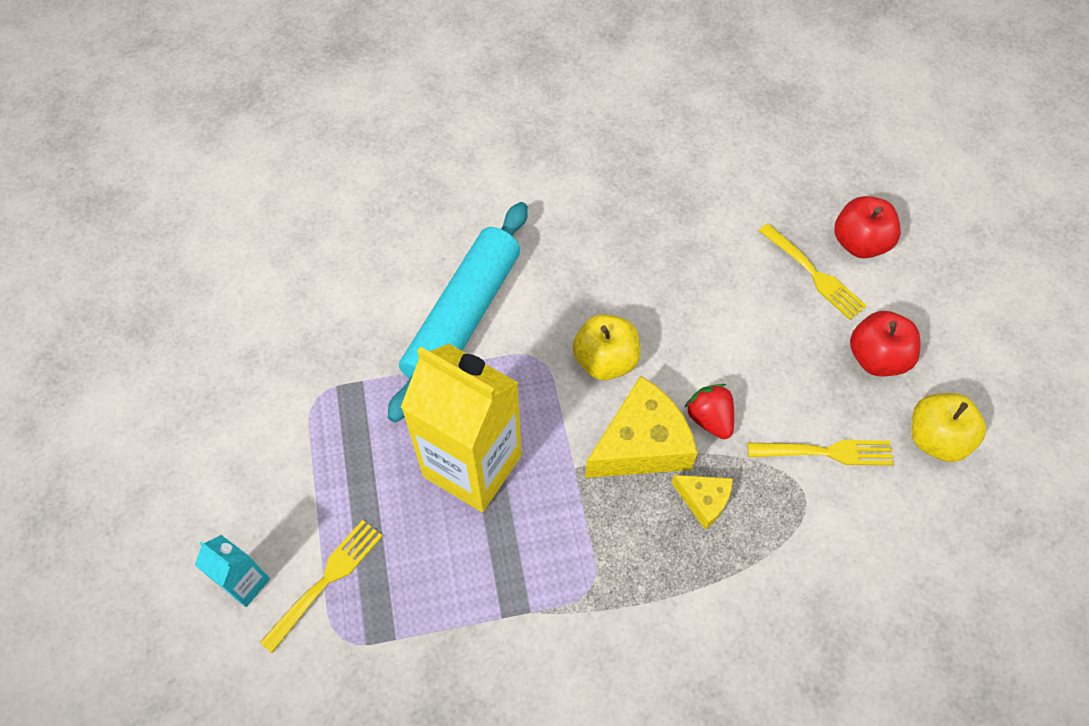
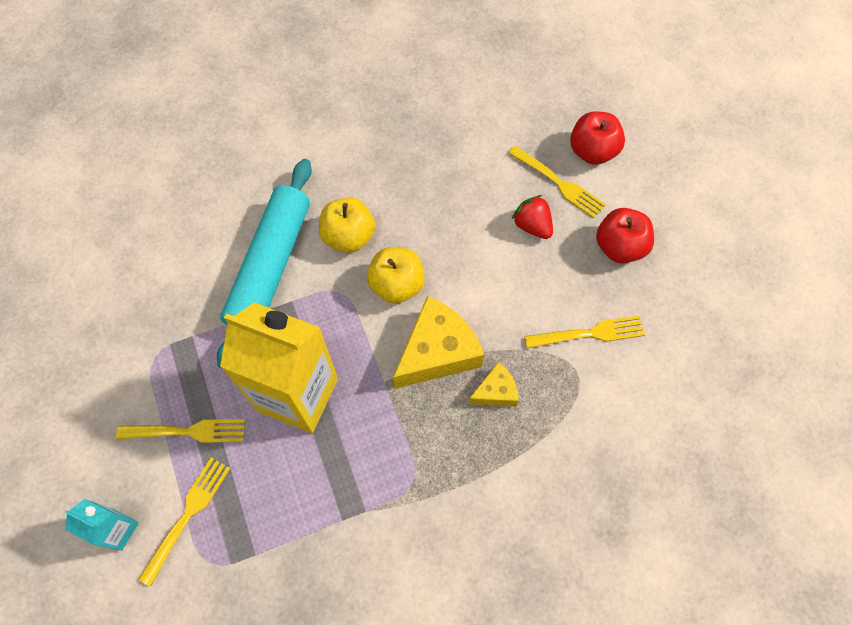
camera: 10 degrees left, 5 degrees up
yellow cheese [672,475,733,530] -> yellow cheese turned 45 degrees counterclockwise [468,362,519,406]
red strawberry [684,384,734,439] -> red strawberry moved to [511,195,553,239]
yellow apple [911,393,986,462] -> yellow apple moved to [319,197,375,253]
none -> yellow fork [116,419,245,443]

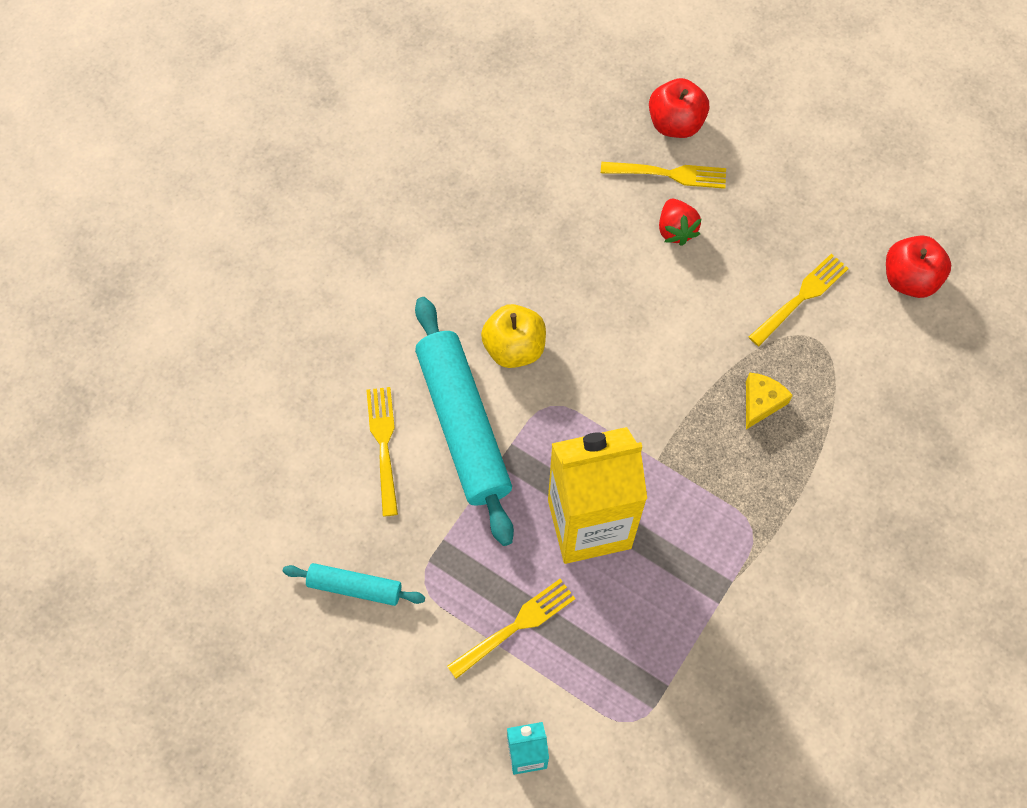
camera: 35 degrees left, 0 degrees up
yellow fork [138,458,231,587] -> yellow fork moved to [366,387,398,516]
yellow apple [367,247,425,304] -> none
yellow cheese [393,296,484,389] -> none
red strawberry [511,195,553,239] -> red strawberry turned 120 degrees counterclockwise [659,199,701,246]
red apple [596,208,654,263] -> red apple moved to [886,235,951,298]
none -> turquoise rolling pin [283,563,425,606]

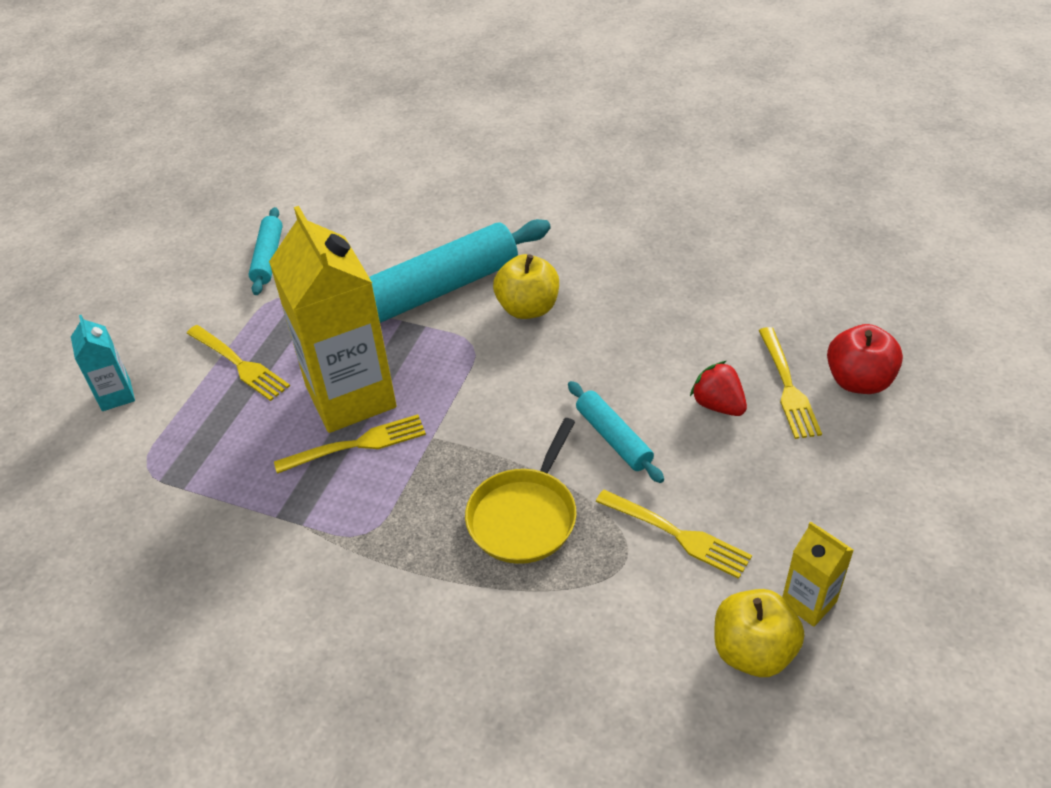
camera: 80 degrees right, 20 degrees down
yellow fork [366,387,398,516] -> yellow fork moved to [274,414,426,474]
red strawberry [659,199,701,246] -> red strawberry turned 75 degrees clockwise [690,361,747,416]
yellow cheese [746,373,793,429] -> yellow pan [465,418,577,564]
red apple [886,235,951,298] -> yellow apple [714,589,804,677]
none -> turquoise rolling pin [568,381,664,483]
none -> yellow carton [782,522,854,627]

